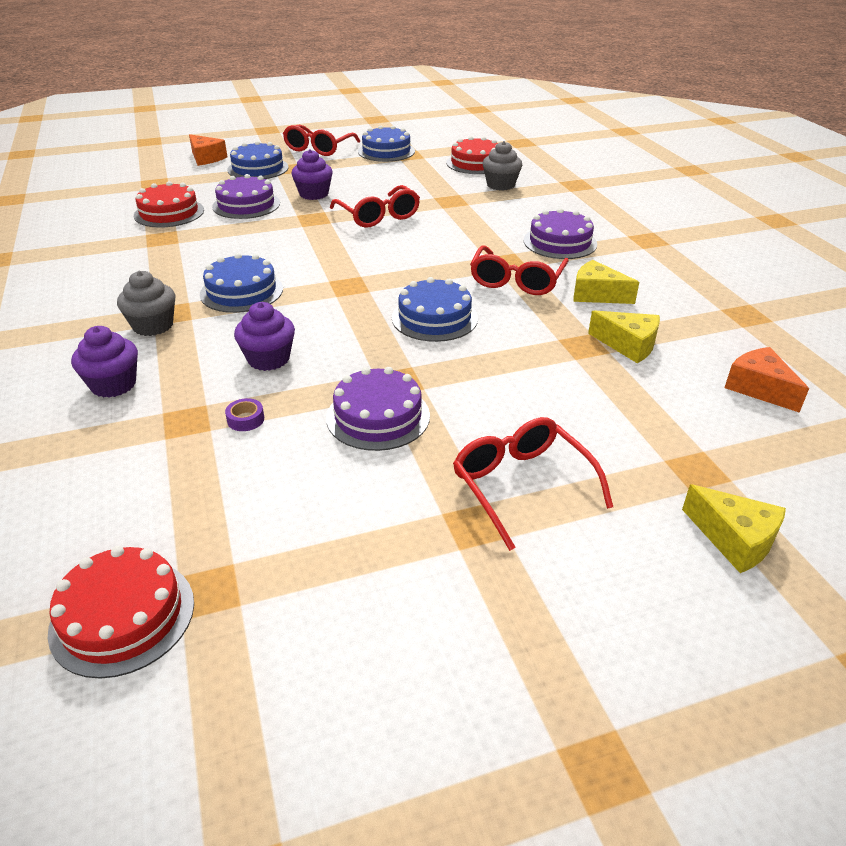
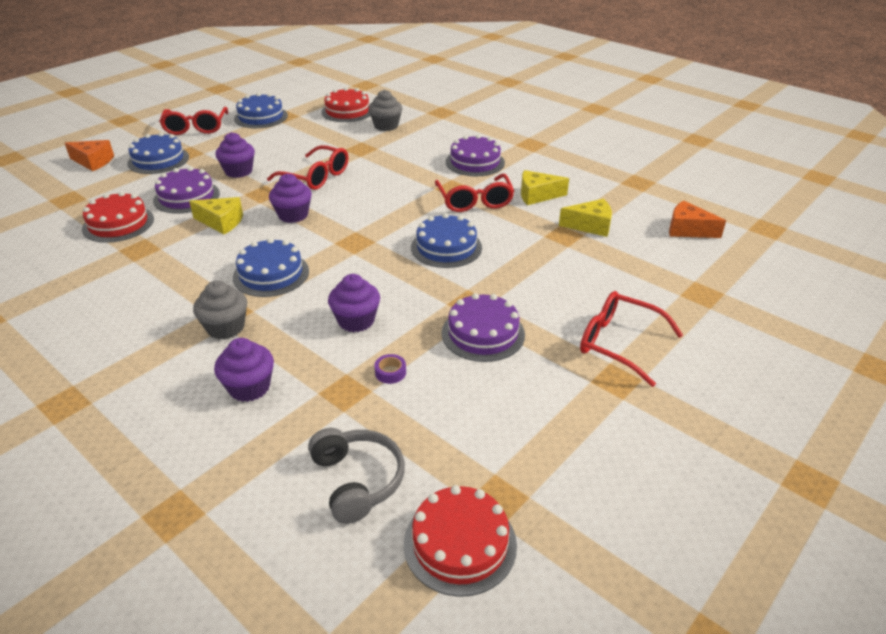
camera: 30 degrees left, 0 degrees up
yellow cheese [682,484,786,573] -> yellow cheese moved to [189,197,243,234]
none -> purple cupcake [269,174,312,223]
none -> grey headphones [308,428,405,524]

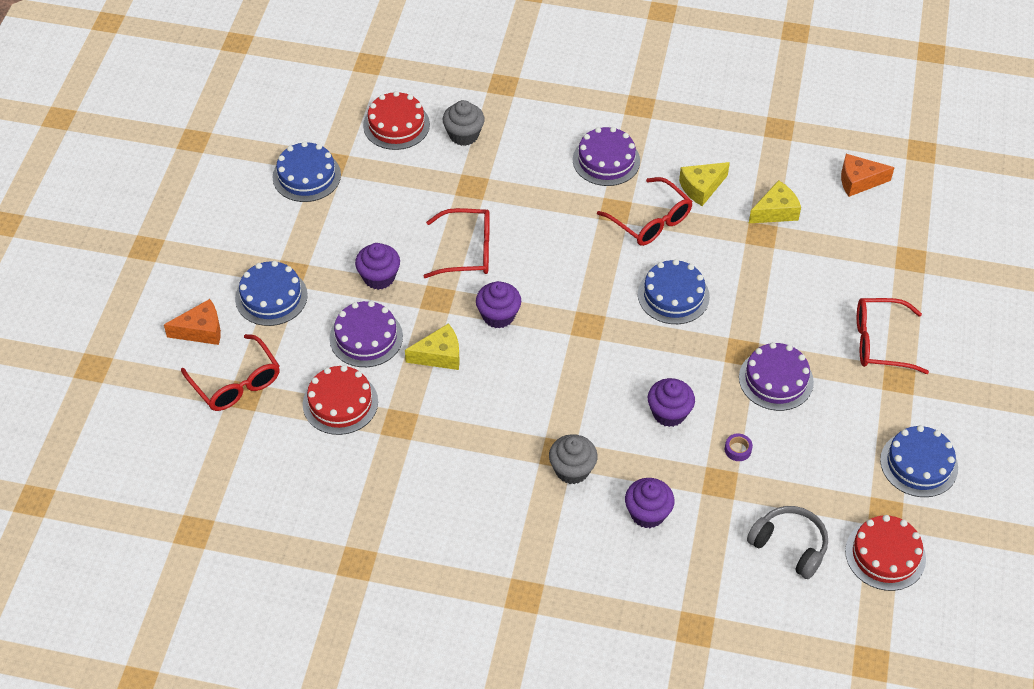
camera: 30 degrees left, 15 degrees up
red glasses [159,107,228,135] -> red glasses moved to [181,334,280,411]
blue cake [233,238,309,297] -> blue cake moved to [880,425,958,497]

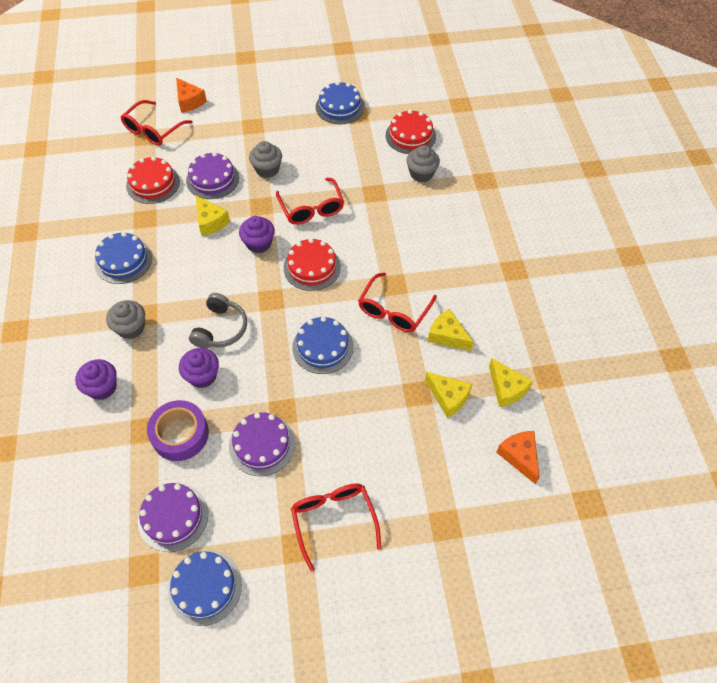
camera: 70 degrees right, 5 degrees up
blue cake [235,261,308,326] -> blue cake moved to [94,232,152,284]
purple cupcake [355,243,400,290] -> grey cupcake [249,141,282,178]
purple cake [573,127,640,186] -> purple cake moved to [138,483,208,552]
purple tape [725,434,753,461] -> purple tape [147,400,209,461], size x2.46
grey headphones [747,506,828,579] -> grey headphones moved to [189,293,247,349]
red cake [845,515,926,591] -> red cake moved to [283,238,341,291]
none -> yellow cheese [489,358,533,407]

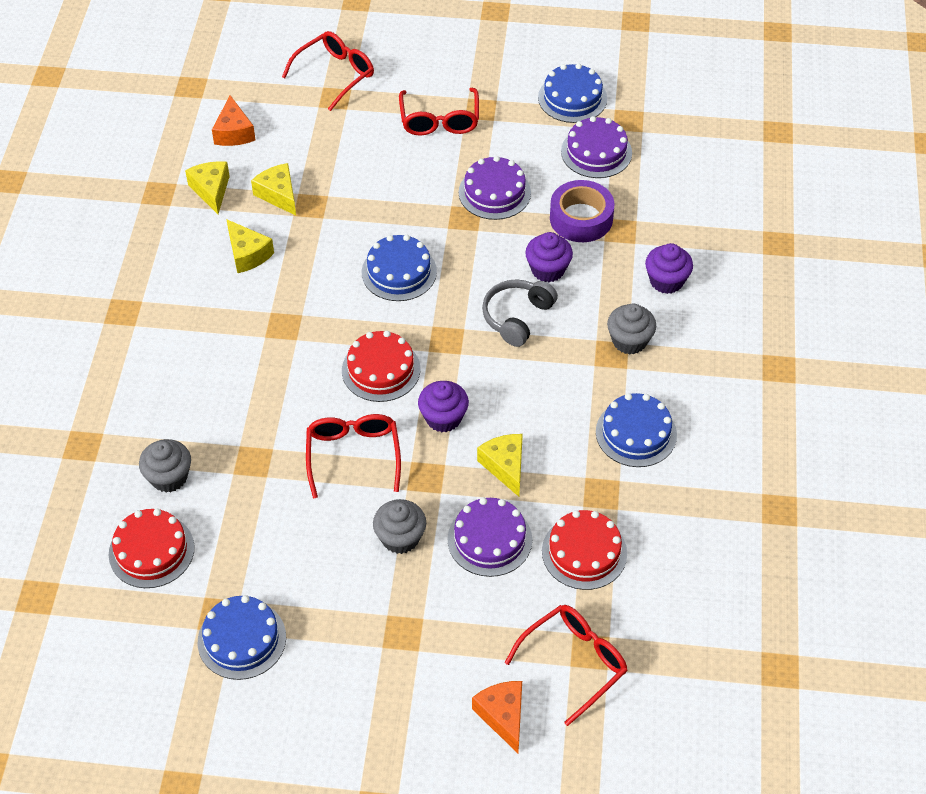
camera: 165 degrees left, 5 degrees down
red glasses [358,272,437,332] -> red glasses moved to [282,31,374,111]

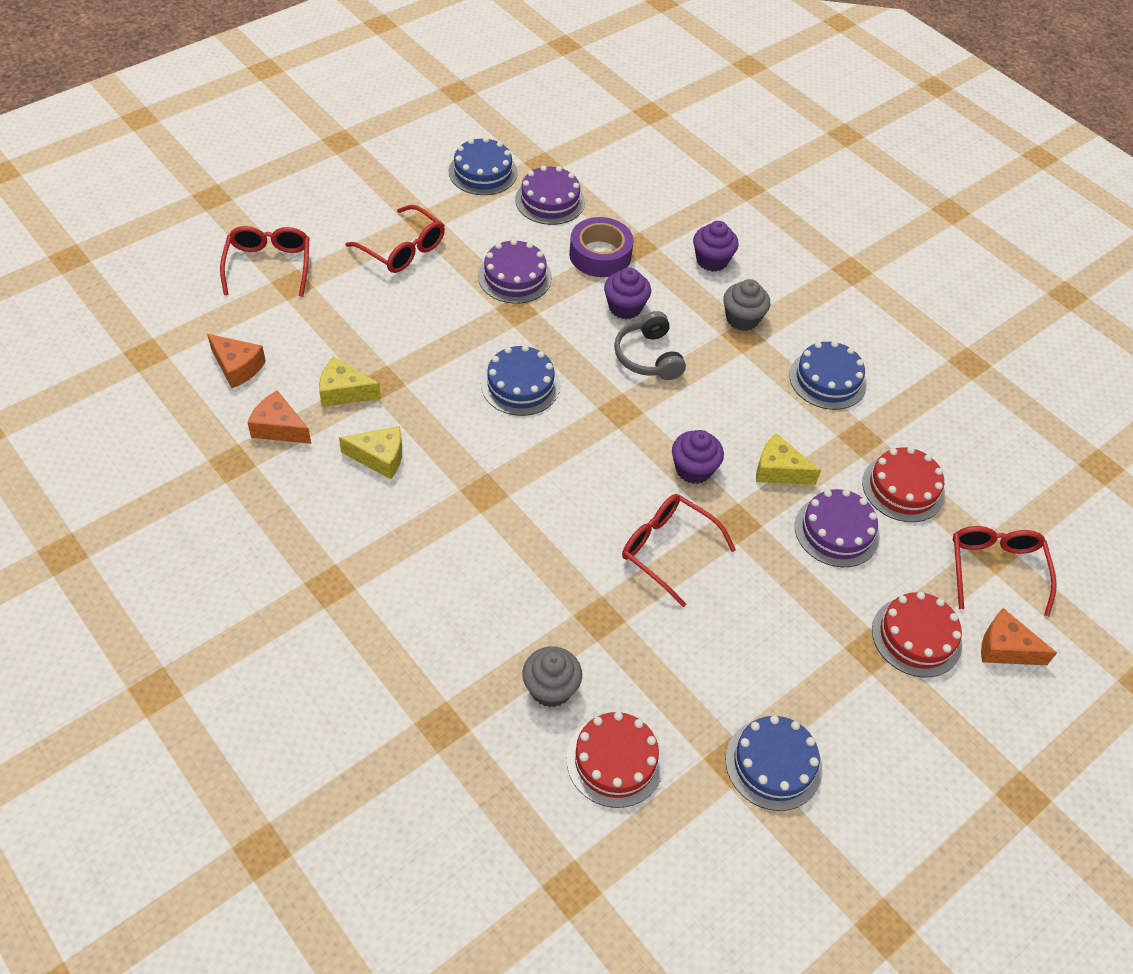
camera: 50 degrees left, 0 degrees up
yellow cheese [185,161,230,214] -> orange cheese [247,391,311,444]
red cake [342,331,420,402] -> red cake moved to [872,592,962,678]
grey cupcake [373,499,426,554] -> none

